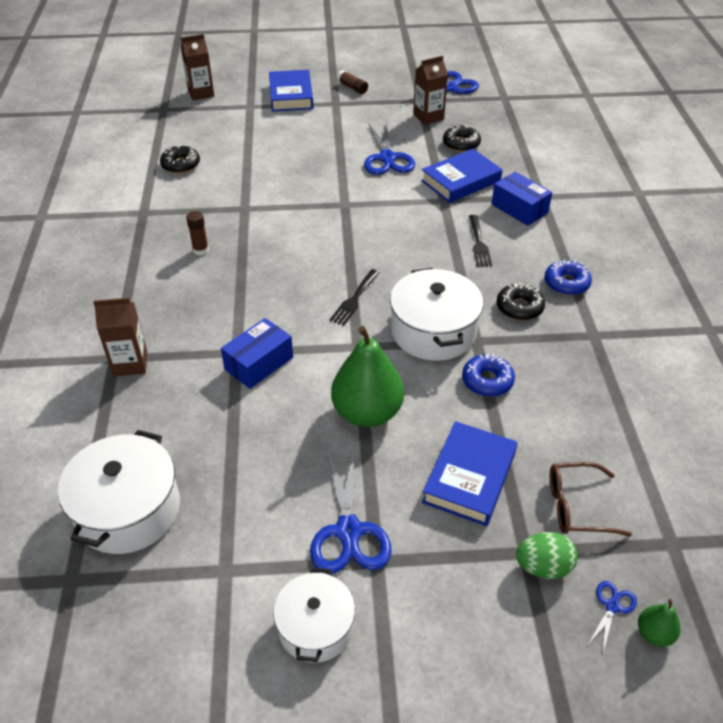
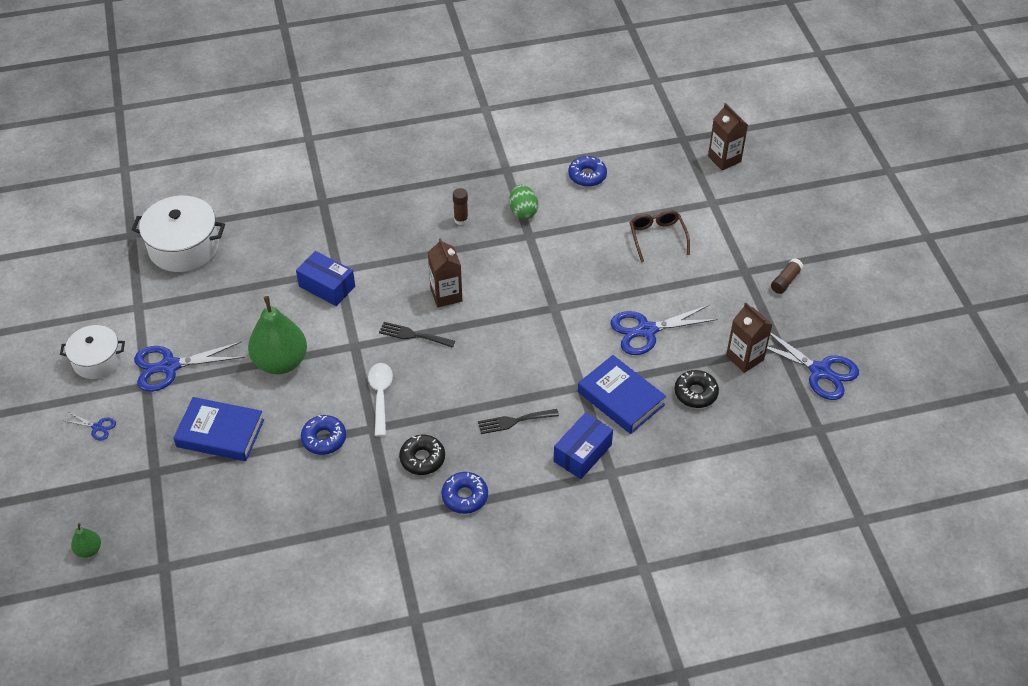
camera: 80 degrees right, 5 degrees up
brown carton [93,298,147,376] -> brown carton moved to [428,238,462,307]
black donut [160,145,200,173] -> blue donut [568,156,607,187]
blue book [269,70,314,112] -> none
white pot [390,268,483,361] -> white spoon [368,363,393,437]
green egg [516,532,578,579] -> green egg moved to [509,185,538,219]
brown glasses [550,462,632,537] -> brown glasses moved to [629,210,690,262]
blue scissors [588,581,637,652] -> blue scissors moved to [66,412,116,441]

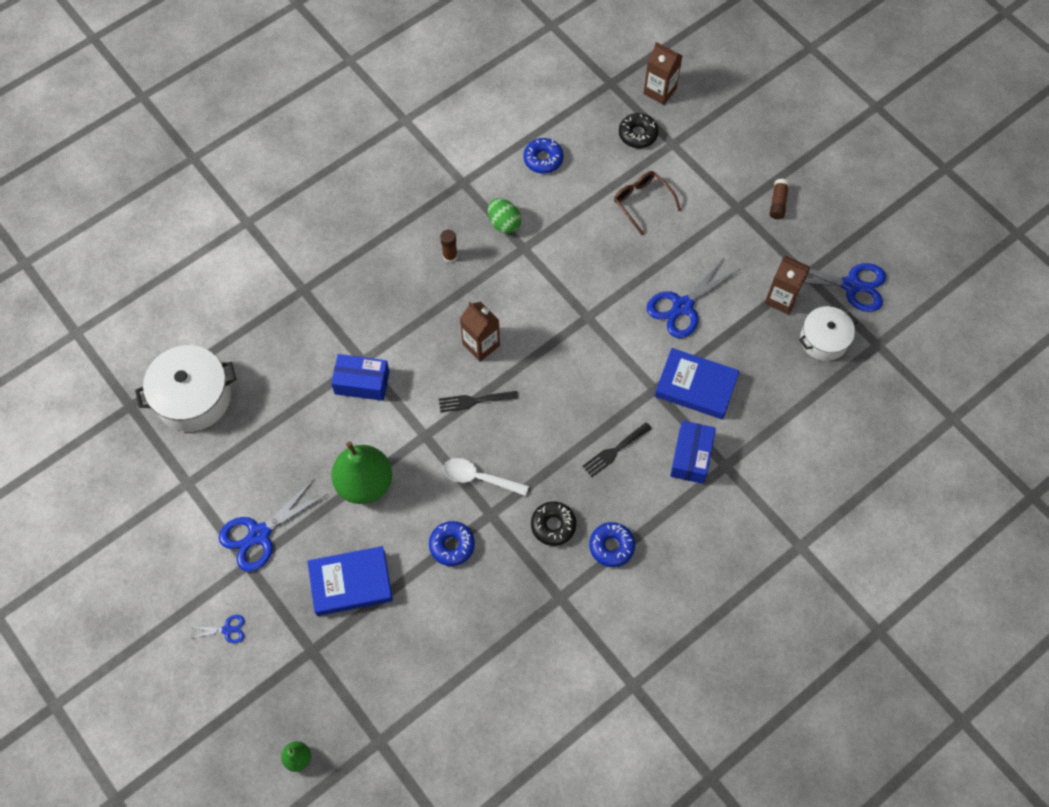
camera: 25 degrees left, 15 degrees up
white pot [60,325,125,379] -> white pot moved to [799,306,858,361]
white spoon [368,363,393,437] -> white spoon turned 45 degrees counterclockwise [443,458,529,496]
black donut [674,370,719,408] -> black donut moved to [619,113,659,148]

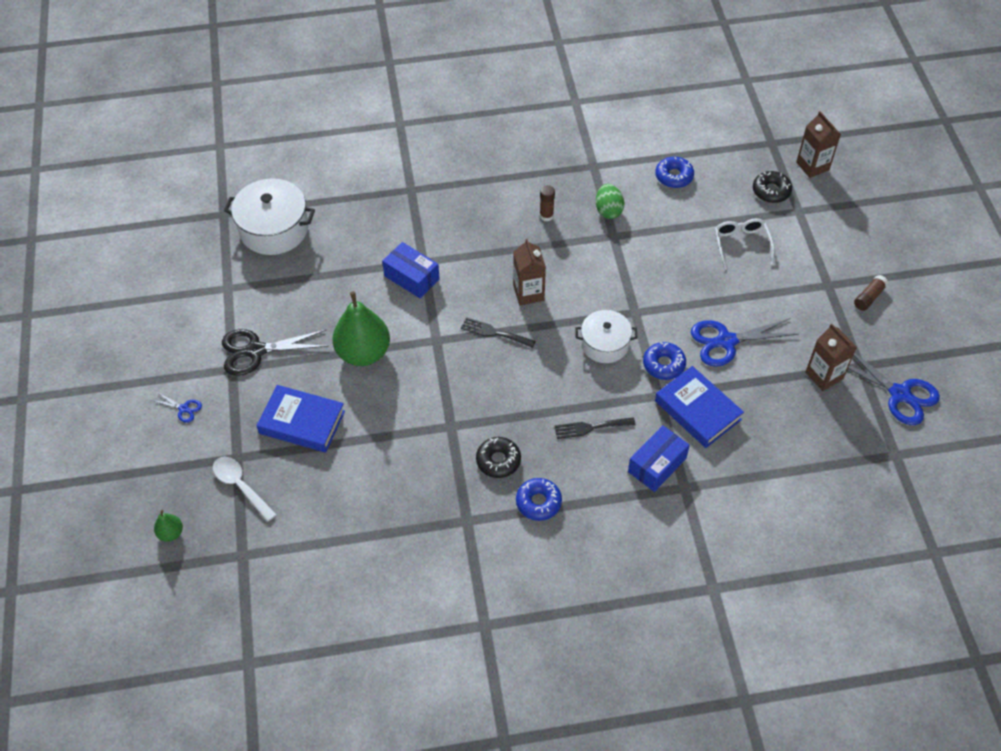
camera: 30 degrees right, 10 degrees down
blue scissors [219,478,327,572] -> black scissors [222,329,329,376]
blue donut [429,521,475,566] -> blue donut moved to [643,342,686,380]
white spoon [443,458,529,496] -> white spoon moved to [213,457,277,522]
brown glasses [614,171,681,236] -> white glasses [715,218,775,270]
white pot [799,306,858,361] -> white pot moved to [575,310,638,363]

